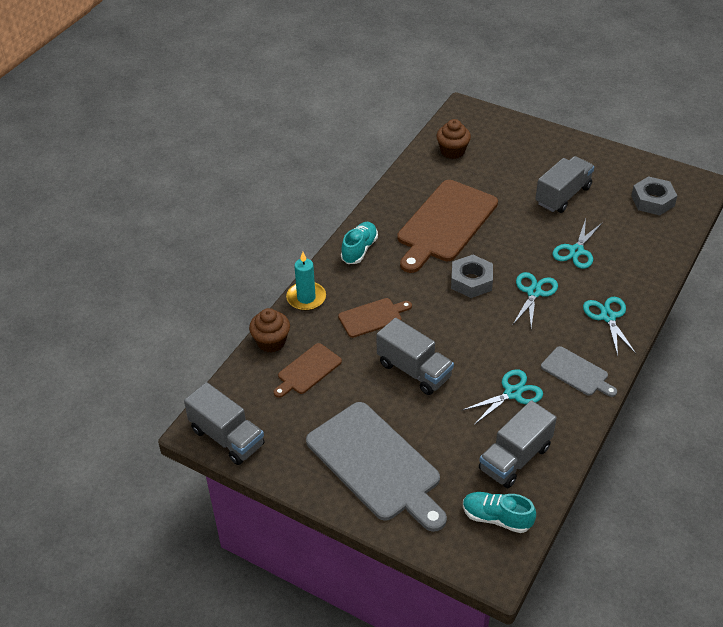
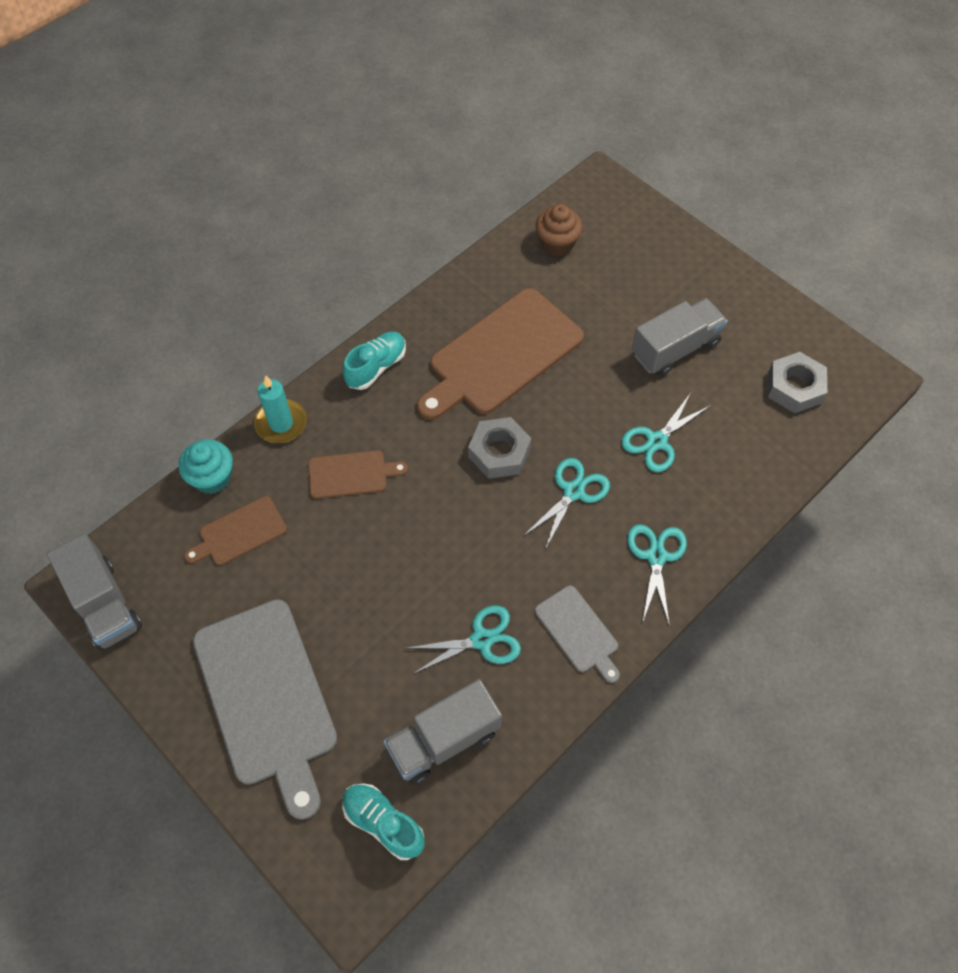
camera: 15 degrees right, 15 degrees up
brown cupcake [249,308,290,352] -> turquoise cupcake [179,439,233,494]
grey truck [377,318,454,395] -> none

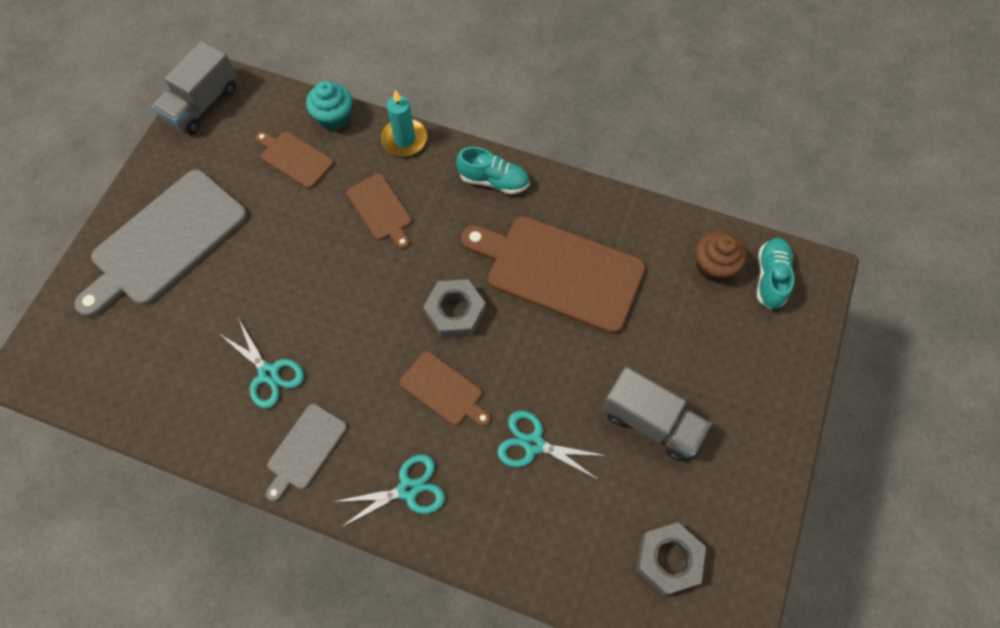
camera: 65 degrees right, 5 degrees up
turquoise shoe [342,783,424,860] -> turquoise shoe moved to [757,238,794,309]
grey truck [383,679,502,785] -> none
turquoise scissors [525,458,610,550] -> brown cutting board [400,351,491,426]

